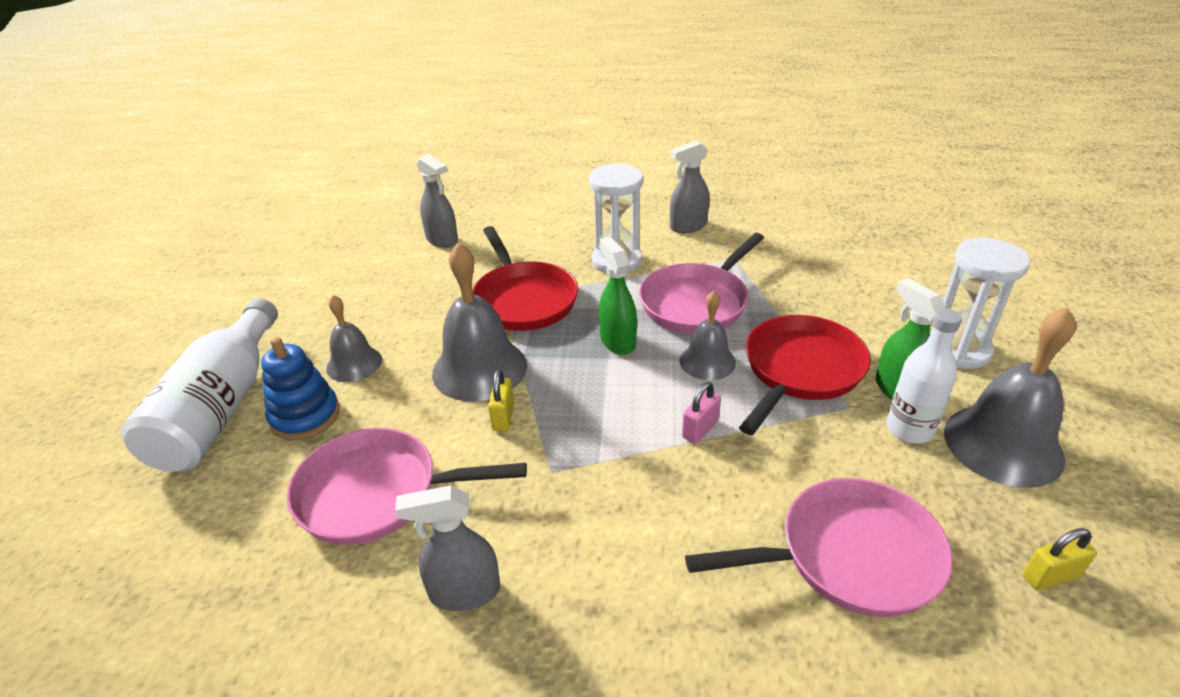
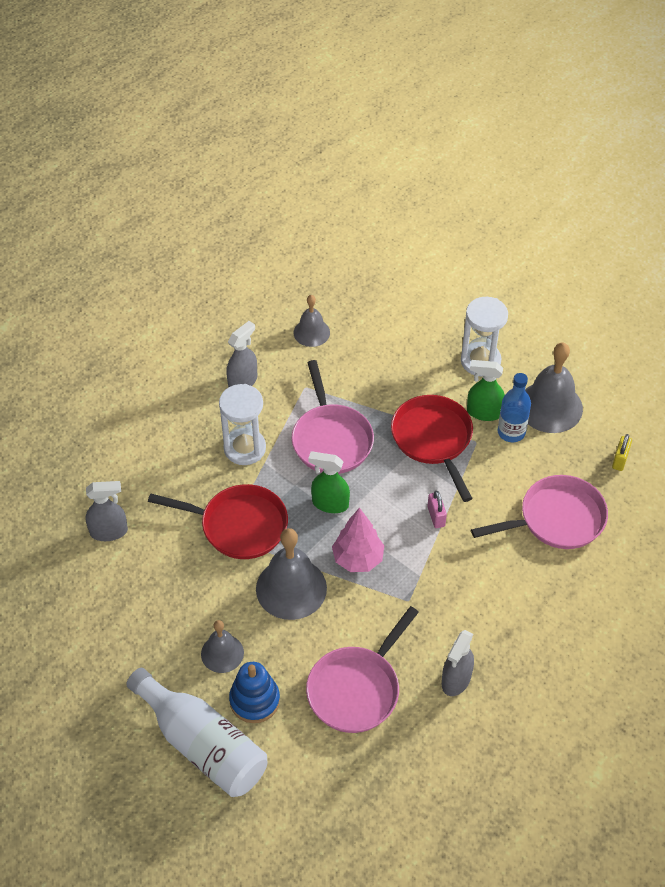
camera: 55 degrees left, 15 degrees up
yellow padlock [488,369,514,431] -> none
grey spray bottle [670,140,710,233] -> grey spray bottle turned 150 degrees counterclockwise [226,321,257,388]
grey bell [679,291,736,380] -> grey bell moved to [294,295,330,347]
pink pan [685,478,953,617] -> pink pan turned 45 degrees clockwise [471,475,608,549]
white bottle [886,309,962,443] -> blue bottle [498,373,531,442]
none -> pink tree [332,508,384,572]

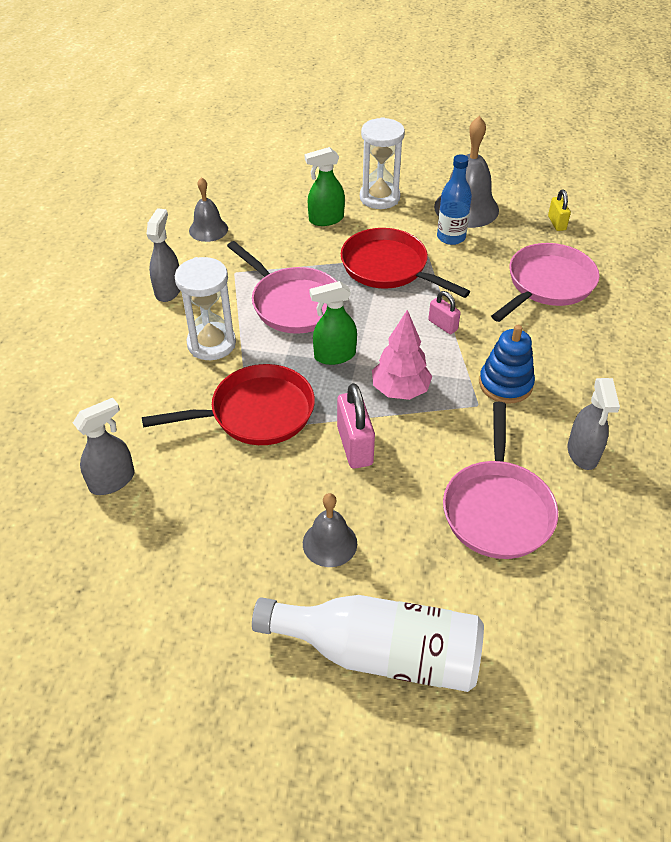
camera: 30 degrees left, 5 degrees down
blue stacking toy [229,662,280,723] -> blue stacking toy moved to [479,325,535,404]
grey bell [256,528,327,620] -> pink padlock [337,383,375,469]
green spray bottle [467,360,505,421] -> green spray bottle moved to [305,147,345,226]

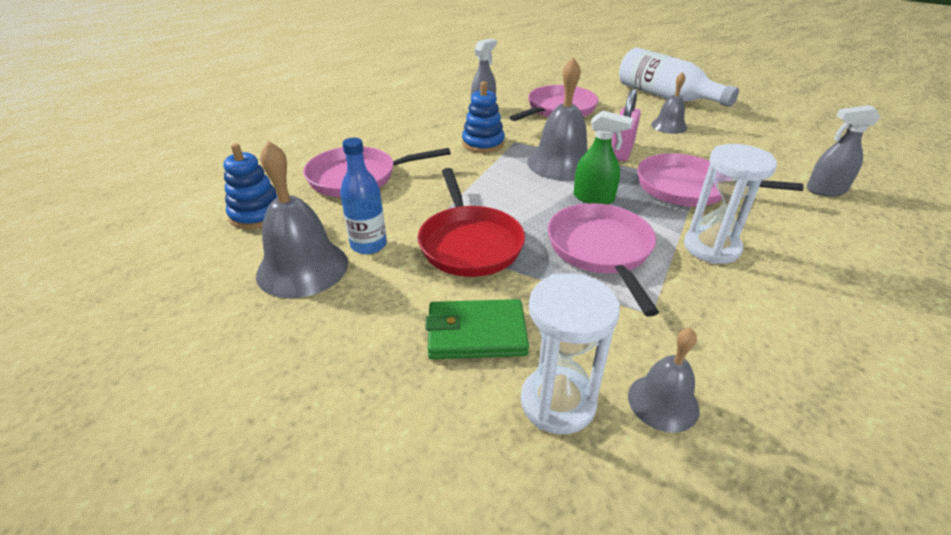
camera: 145 degrees left, 10 degrees down
red pan [142,364,315,445] -> pink pan [638,153,804,207]
grey spray bottle [147,208,180,302] -> none
green spray bottle [305,147,345,226] -> green wallet [426,299,529,359]
white hourglass [360,117,405,209] -> white hourglass moved to [521,273,620,434]
pink tree [372,310,432,400] -> grey bell [527,57,588,181]
pink padlock [428,291,461,334] -> none
yellow padlock [548,190,571,231] -> blue stacking toy [223,143,278,229]

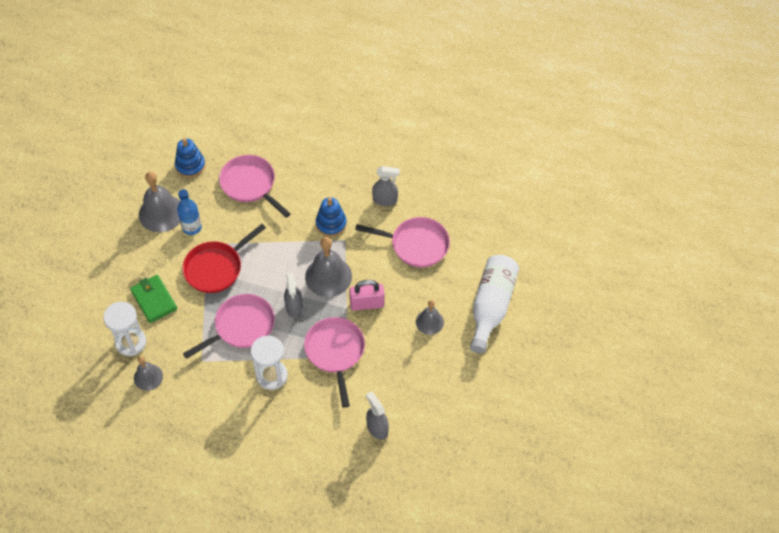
camera: 60 degrees right, 20 degrees up
green spray bottle [574,111,633,205] -> grey spray bottle [284,274,303,318]

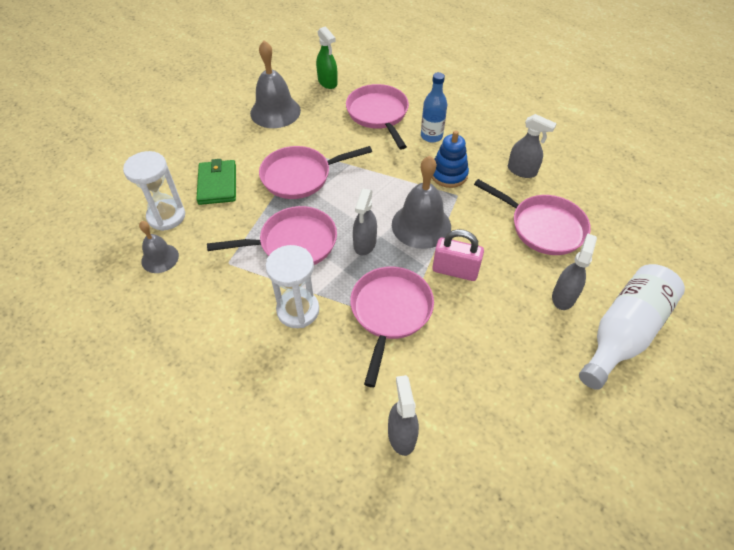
camera: 25 degrees right, 5 degrees down
blue stacking toy [175,138,205,178] -> green spray bottle [316,26,338,89]
blue bottle [177,189,202,235] -> blue bottle moved to [421,72,447,142]
red pan [182,224,266,293] -> pink pan [259,146,372,199]
grey bell [416,300,444,335] -> none
none -> grey spray bottle [552,233,597,310]

